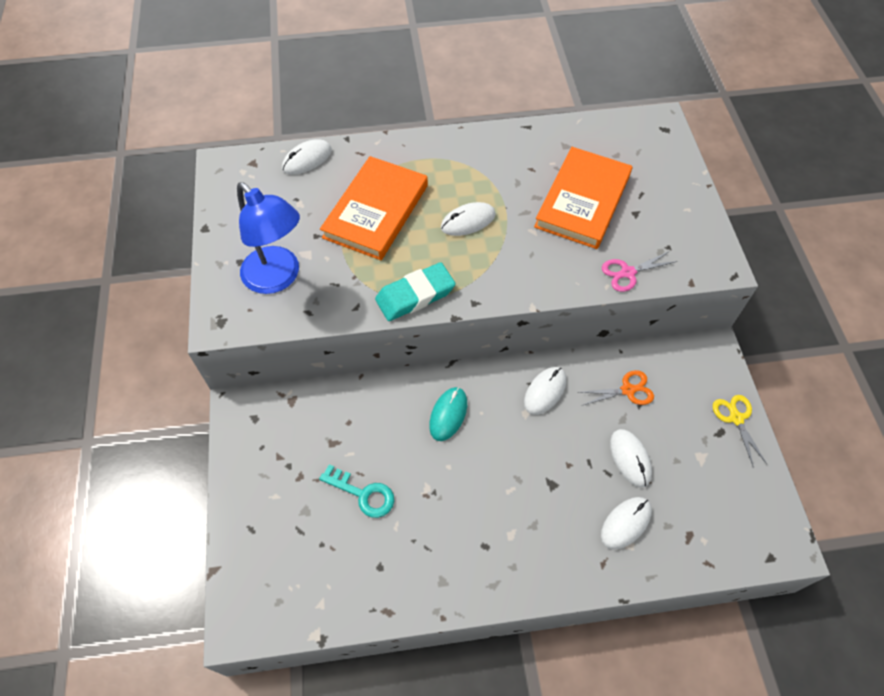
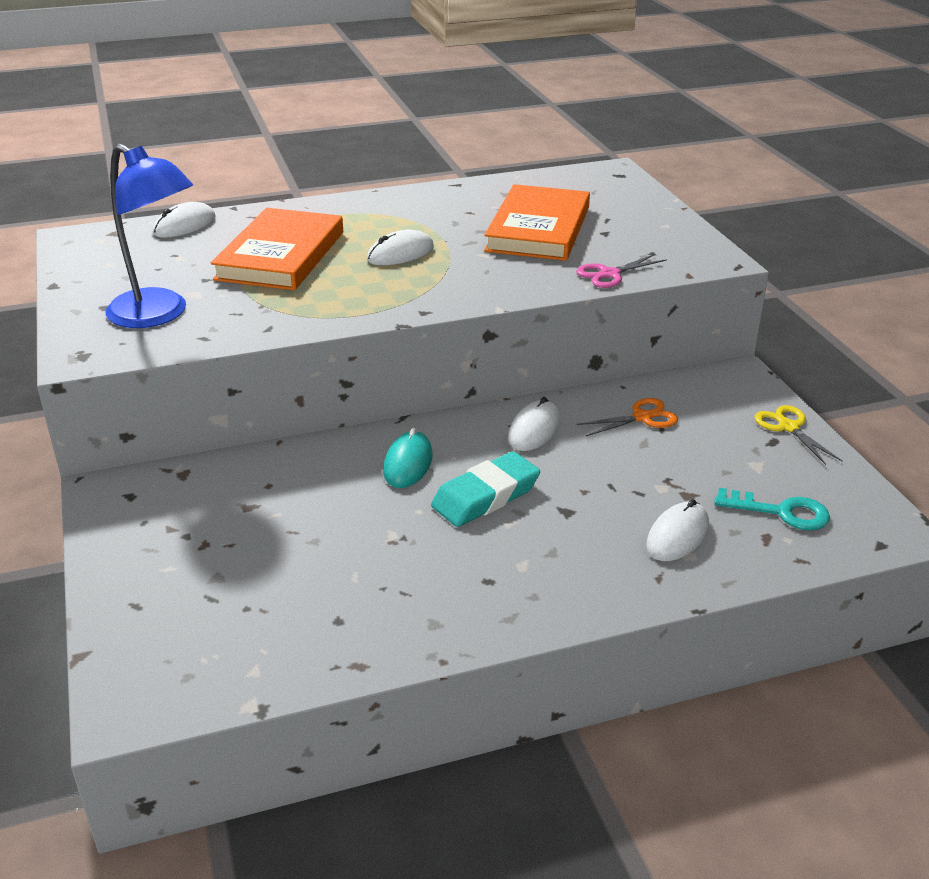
camera: 10 degrees left, 25 degrees down
turquoise key [319,464,394,518] -> turquoise key moved to [714,488,830,531]
turquoise eraser [375,262,456,321] -> turquoise eraser moved to [431,451,540,527]
white mouse [610,429,652,488] -> none

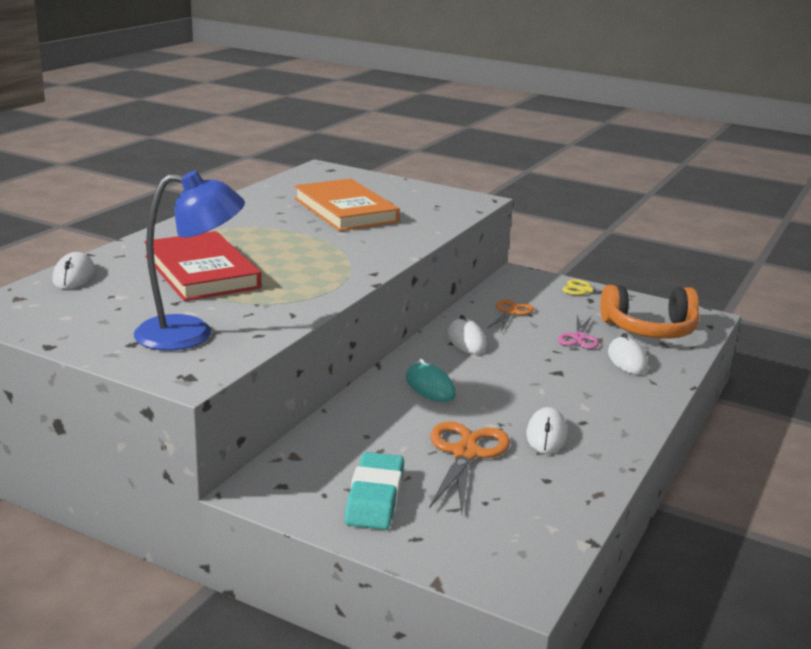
camera: 45 degrees left, 10 degrees down
orange book [211,208,343,290] -> red book [144,231,261,301]
white mouse [367,230,434,265] -> white mouse moved to [526,407,568,454]
turquoise eraser [431,451,540,527] -> turquoise eraser moved to [344,452,404,530]
pink scissors [576,254,667,288] -> pink scissors moved to [558,315,599,349]
turquoise key [714,488,830,531] -> orange headphones [600,285,700,339]
none -> orange scissors [429,421,510,513]

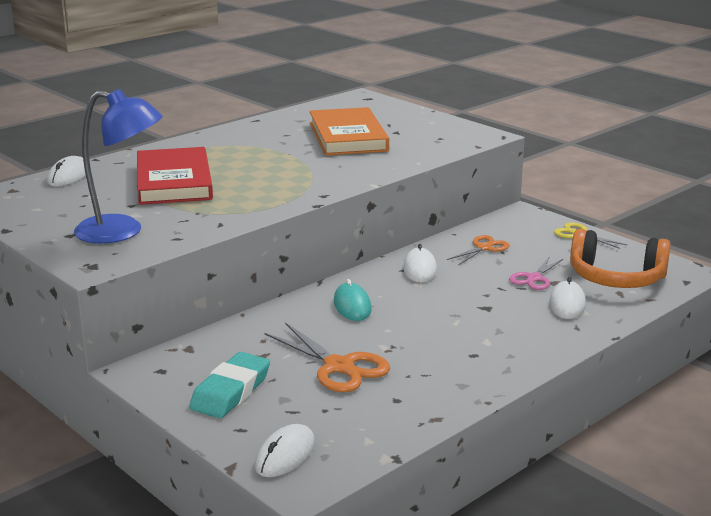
camera: 20 degrees right, 0 degrees up
orange scissors [429,421,510,513] -> orange scissors turned 105 degrees clockwise [264,323,390,392]
white mouse [526,407,568,454] -> white mouse moved to [255,424,315,477]

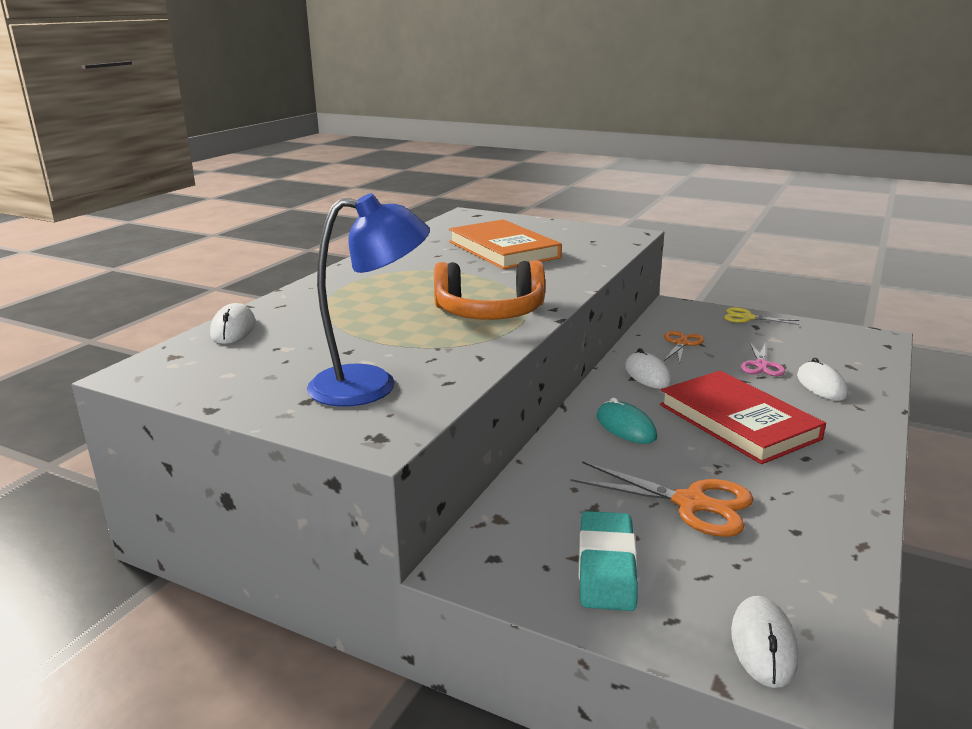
camera: 20 degrees left, 0 degrees up
red book [137,147,213,205] -> red book moved to [660,371,826,464]
orange headphones [570,229,671,288] -> orange headphones moved to [434,260,545,320]

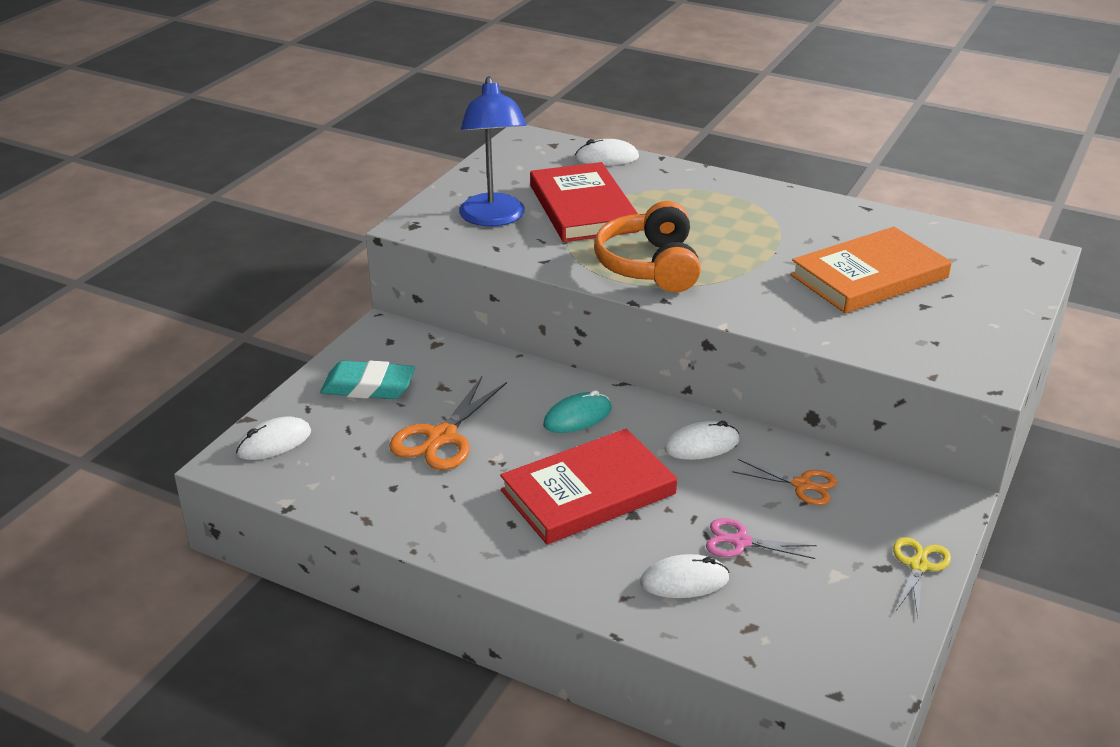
camera: 90 degrees right, 10 degrees up
white mouse [731,596,798,688] -> white mouse turned 45 degrees counterclockwise [236,417,311,460]
none -> red book [530,162,639,242]

